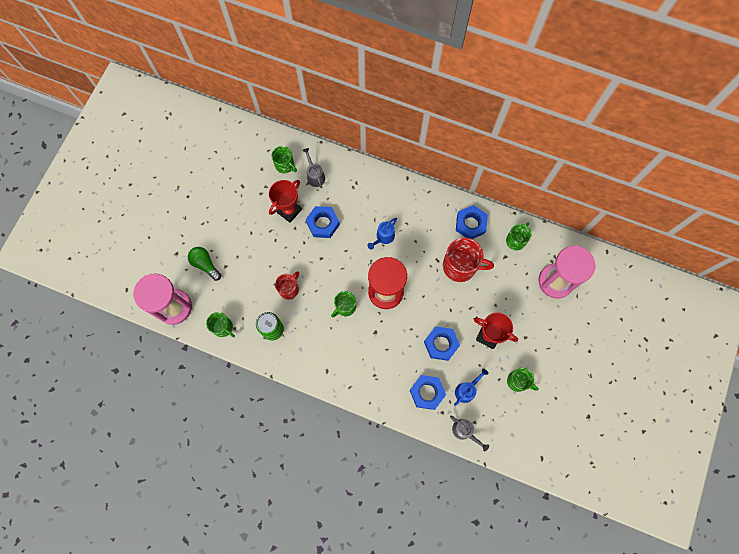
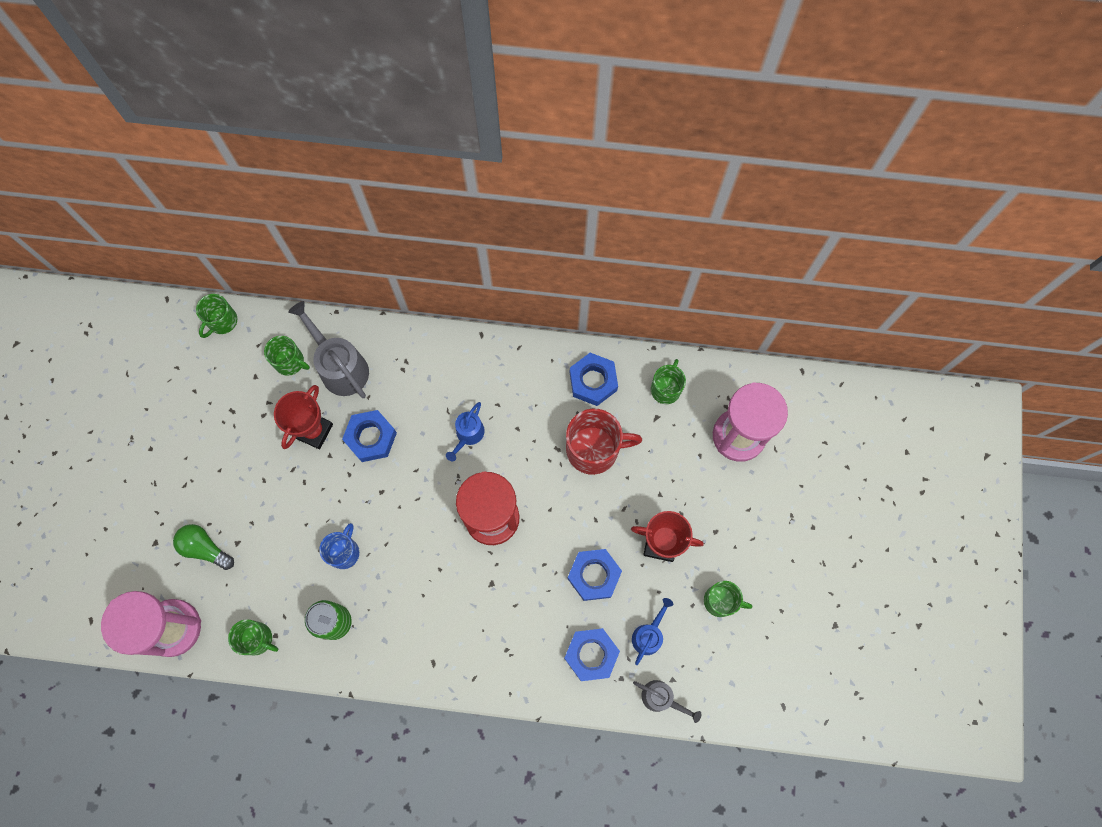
camera: 15 degrees left, 0 degrees up
red mug [275,271,299,299] -> blue mug [319,523,359,569]
grey watering can [302,148,325,188] -> grey watering can [288,301,369,398], size x1.70
green mug [331,291,356,317] -> green mug moved to [196,294,237,338]

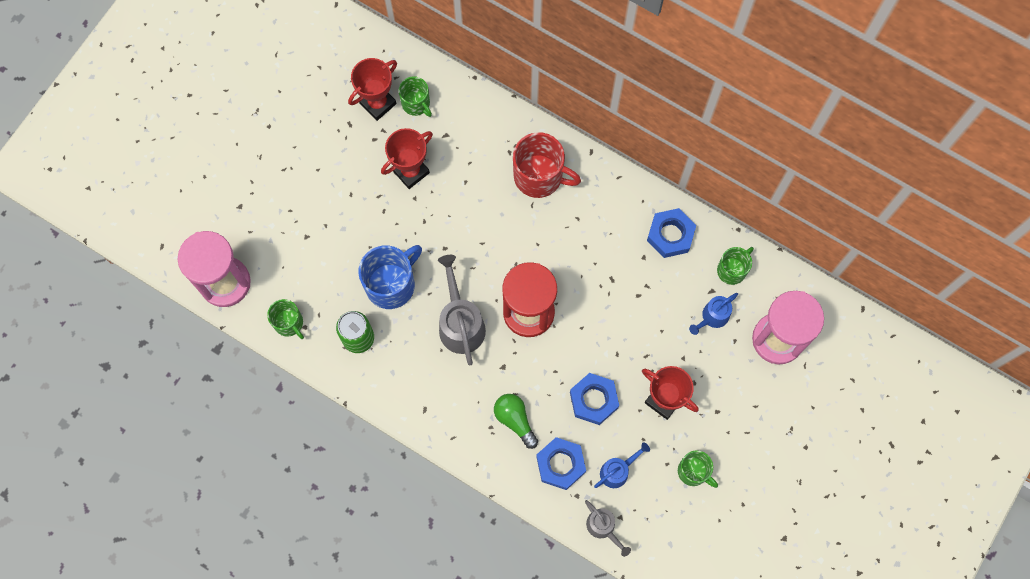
camera: 25 degrees right, 0 degrees up
green light bulb [173,524,234,570] -> green light bulb moved to [494,394,538,449]
green mug [196,294,237,338] -> none
grey watering can [288,301,369,398] -> grey watering can moved to [438,255,486,366]
blue mug [319,523,359,569] -> blue mug [358,245,422,309], size x1.68
blue nut [342,410,397,462] -> none
blue watering can [446,402,485,461] -> blue watering can moved to [689,293,738,335]
red mug [566,409,642,475] -> red mug moved to [513,132,581,198]
none -> red trophy [348,58,397,121]

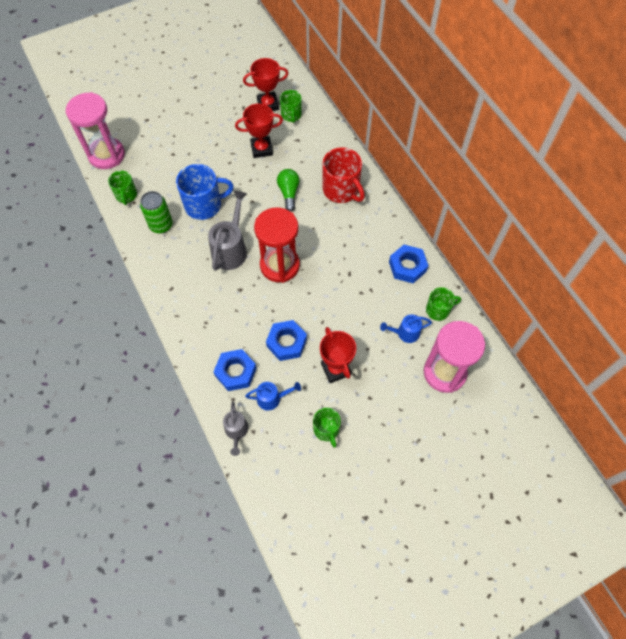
camera: 30 degrees right, 10 degrees down
green light bulb [494,394,538,449] -> green light bulb moved to [277,169,300,212]

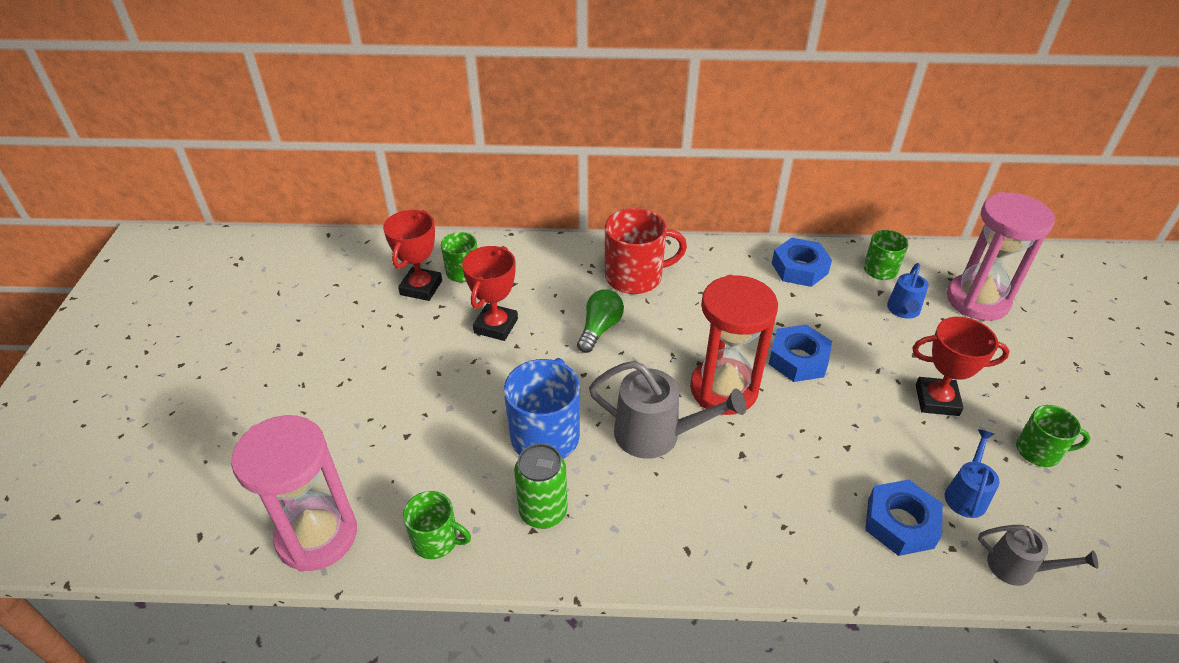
camera: 60 degrees left, 20 degrees down
grey watering can [208,191,247,271] -> grey watering can turned 150 degrees clockwise [589,361,746,459]
blue nut [266,320,307,361] -> blue nut moved to [769,324,832,382]
green light bulb [277,169,300,212] -> green light bulb turned 90 degrees clockwise [577,289,624,353]

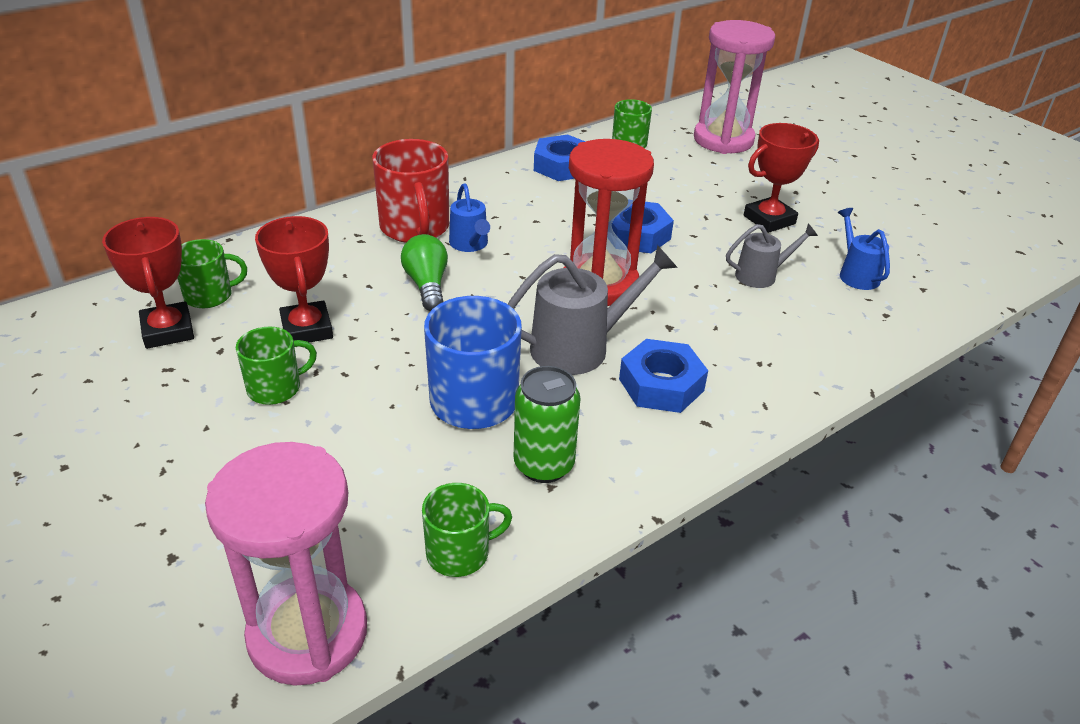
camera: 40 degrees left, 5 degrees down
red mug [605,208,687,294] -> red mug turned 120 degrees clockwise [372,139,449,243]
blue nut [865,480,943,556] -> blue nut moved to [619,339,708,413]
blue watering can [887,263,928,319] -> blue watering can moved to [449,183,490,252]
grey watering can [978,525,1098,586] -> grey watering can moved to [726,224,818,288]
green mug [1016,405,1090,467] -> green mug moved to [236,327,317,405]

